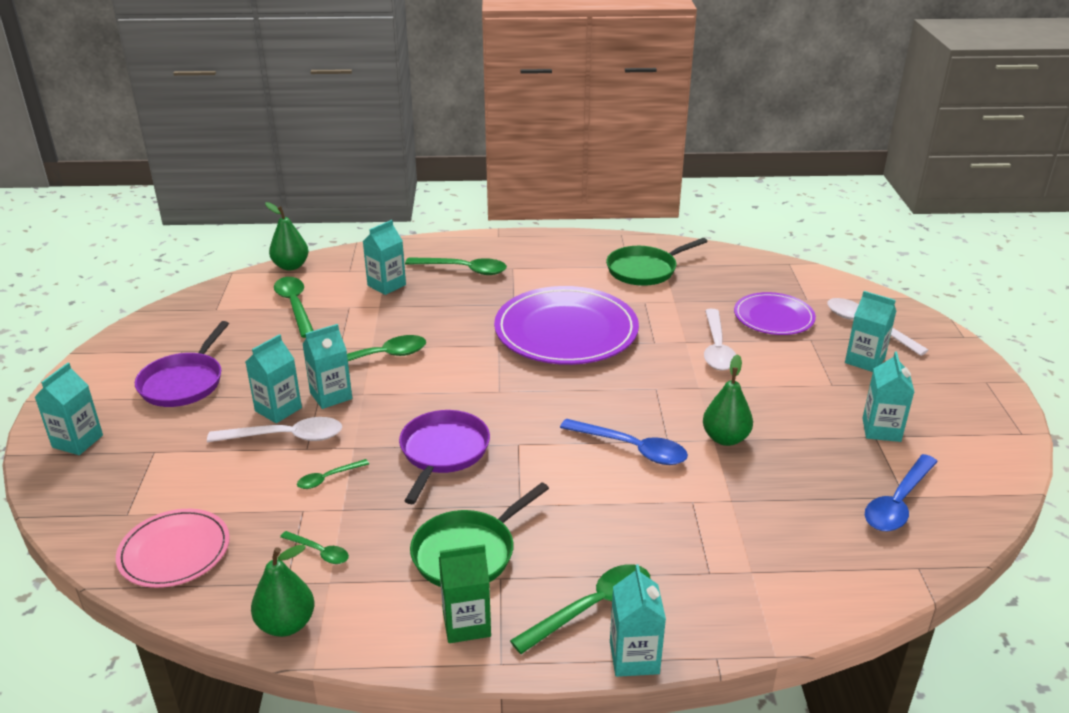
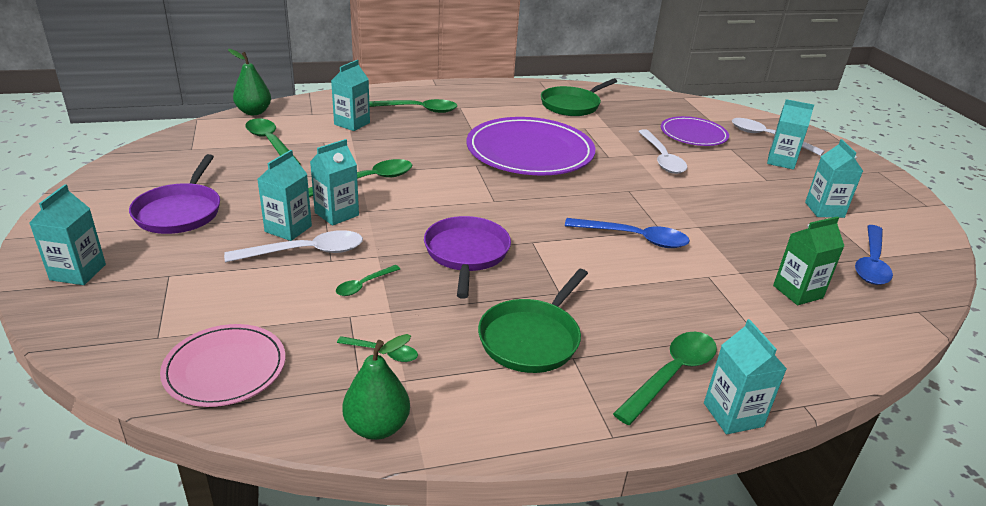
camera: 15 degrees left, 0 degrees up
green carton [439,544,491,643] -> green carton moved to [773,216,844,305]
green pear [703,354,753,446] -> none

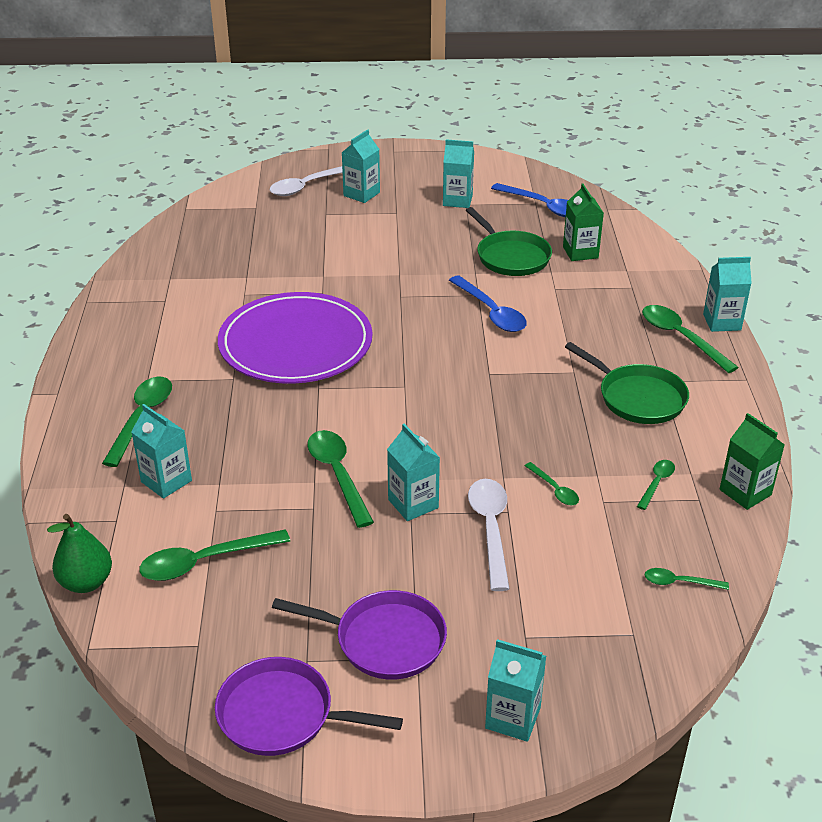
camera: 75 degrees left, 5 degrees up
pink plate [160,324,286,407] -> green spoon [645,568,729,590]
turquoise carton [257,150,312,241] -> none
green pear [342,334,411,440] -> green carton [720,413,785,510]
purple pan [424,216,511,299] -> purple pan moved to [215,657,403,756]
green pan [541,79,617,116] -> green pan moved to [466,207,552,276]
blue spoon [565,218,690,248] -> blue spoon turned 120 degrees clockwise [449,275,527,332]
white spoon [638,130,687,174] -> none
purple plate [661,116,729,146] -> none

